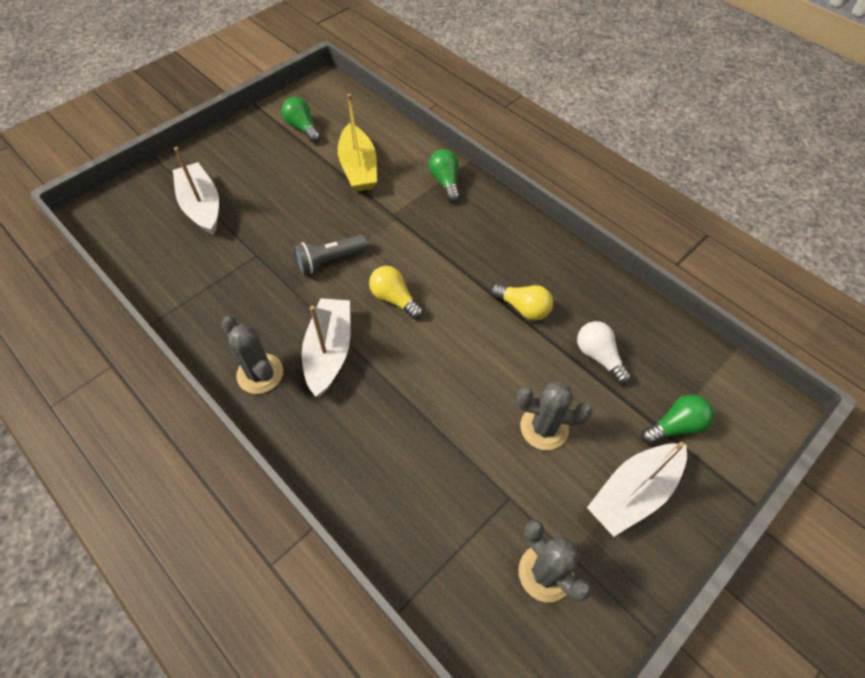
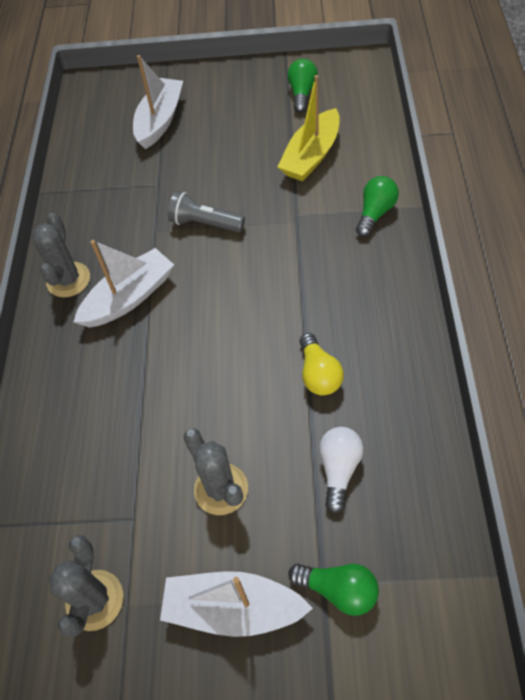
camera: 50 degrees right, 0 degrees up
yellow light bulb [369,266,423,319] -> none

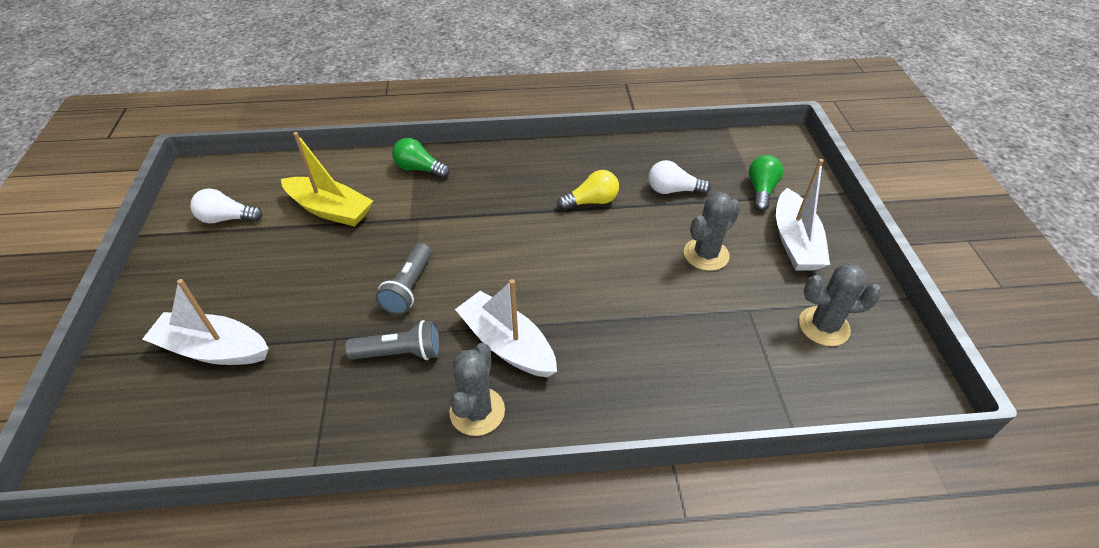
camera: 100 degrees left, 10 degrees down
grey cactus [32,213,90,297] -> grey cactus turned 75 degrees counterclockwise [449,343,505,436]
green light bulb [287,59,318,113] -> white light bulb [190,188,262,223]
none -> grey flashlight [345,320,440,360]

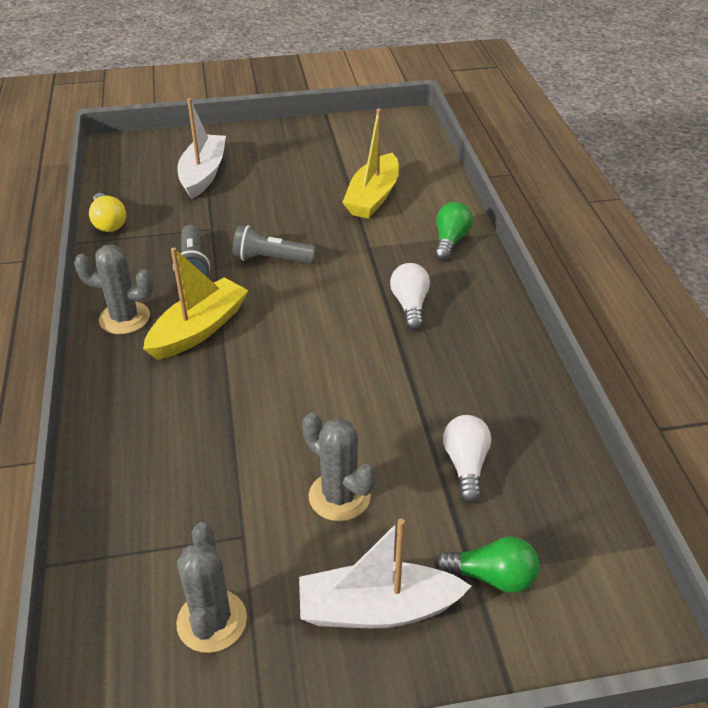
camera: 85 degrees right, 5 degrees down
white light bulb [190,188,262,223] -> white light bulb moved to [390,263,430,330]
white boat [455,279,557,377] -> yellow boat [143,247,249,360]
yellow light bulb [557,170,619,210] -> yellow light bulb moved to [89,193,126,232]

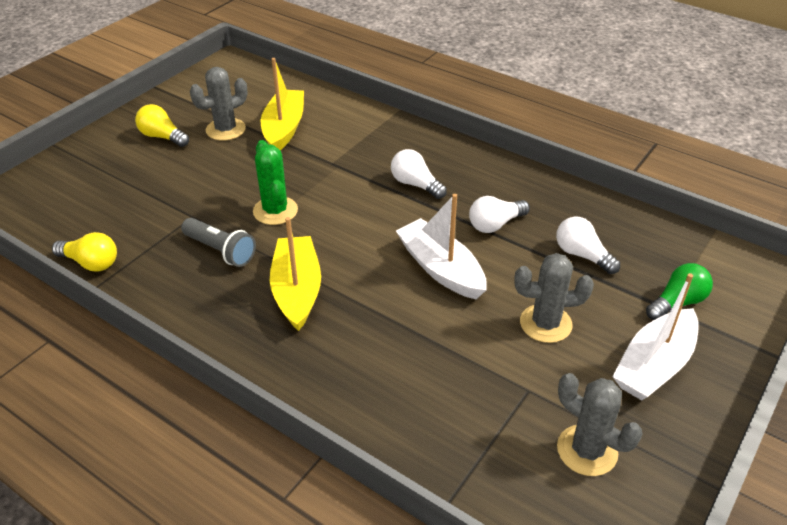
camera: 45 degrees left, 0 degrees up
grey cactus [74,244,154,334] -> grey cactus moved to [190,67,248,141]
white boat [177,98,226,199] -> white boat moved to [396,194,487,299]
grey flashlight [233,225,316,264] -> green cactus [253,140,298,225]
yellow boat [342,109,399,219] -> yellow boat turned 150 degrees counterclockwise [261,58,304,150]
green light bulb [435,202,473,261] -> none
none -> yellow light bulb [135,104,189,147]
none -> white light bulb [469,196,530,233]

